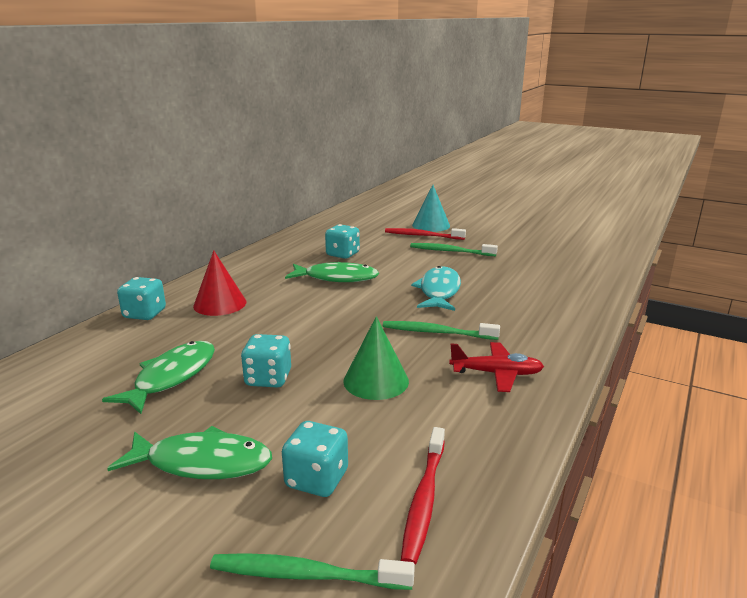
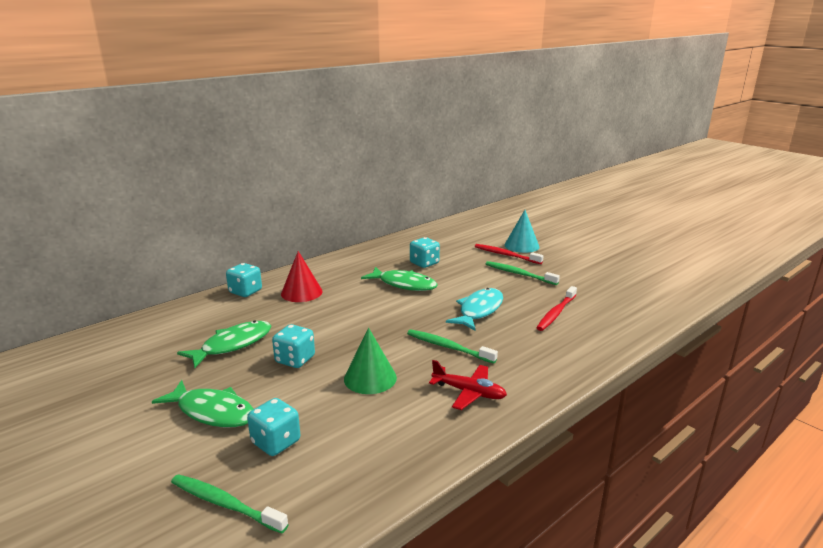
camera: 20 degrees right, 0 degrees up
red toothbrush [401,427,445,565] -> red toothbrush moved to [536,286,577,331]

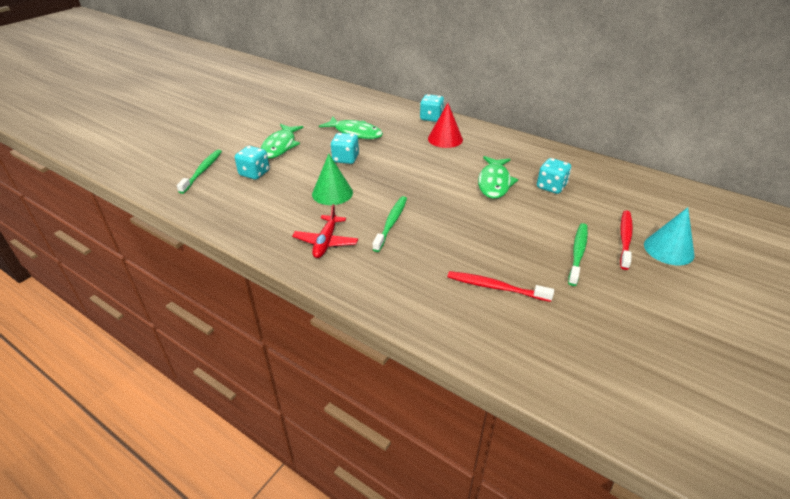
camera: 75 degrees right, 15 degrees up
turquoise fish [446,288,503,331] -> none

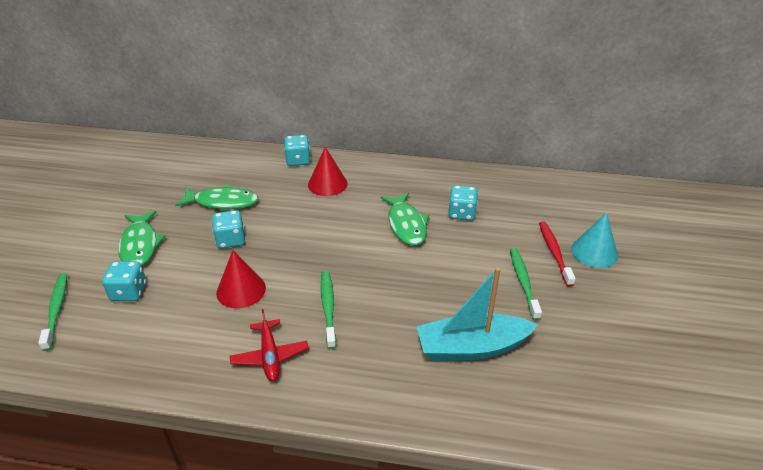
camera: 25 degrees left, 0 degrees up
green cone [312,154,353,205] -> red cone [216,250,266,308]
red toothbrush [447,271,554,302] -> turquoise boat [417,267,538,361]

